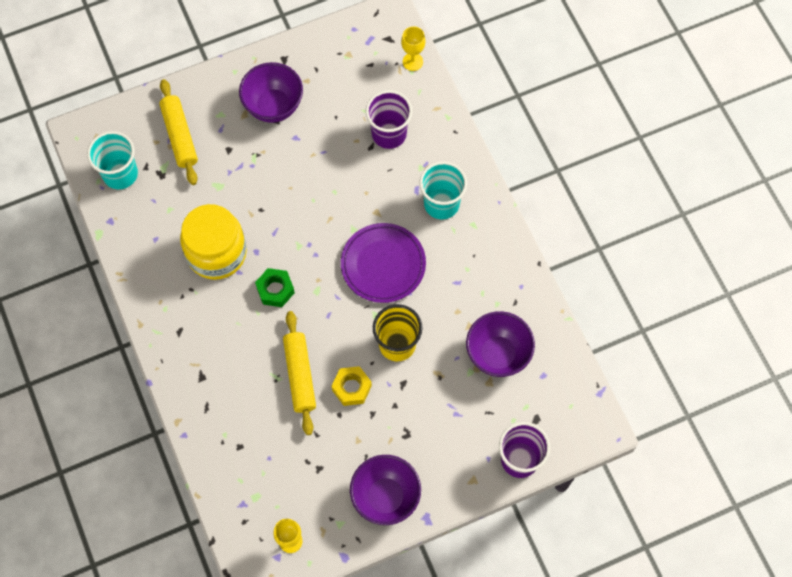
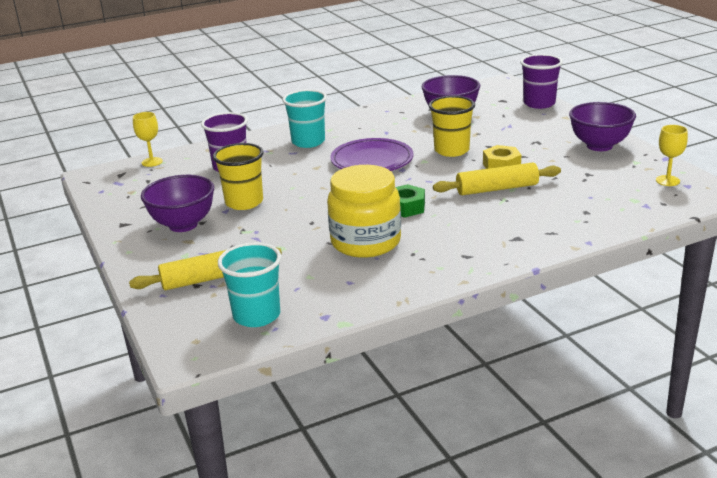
camera: 90 degrees left, 40 degrees down
none -> yellow cup [213,143,264,210]

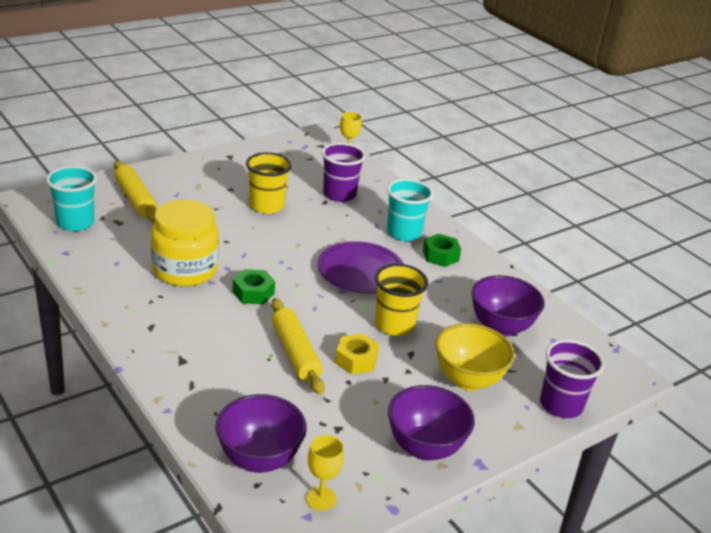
camera: 75 degrees right, 5 degrees up
purple bowl [141,175,214,232] -> purple bowl moved to [216,394,307,473]
none -> green nut [423,234,461,267]
none -> yellow bowl [435,323,514,391]

